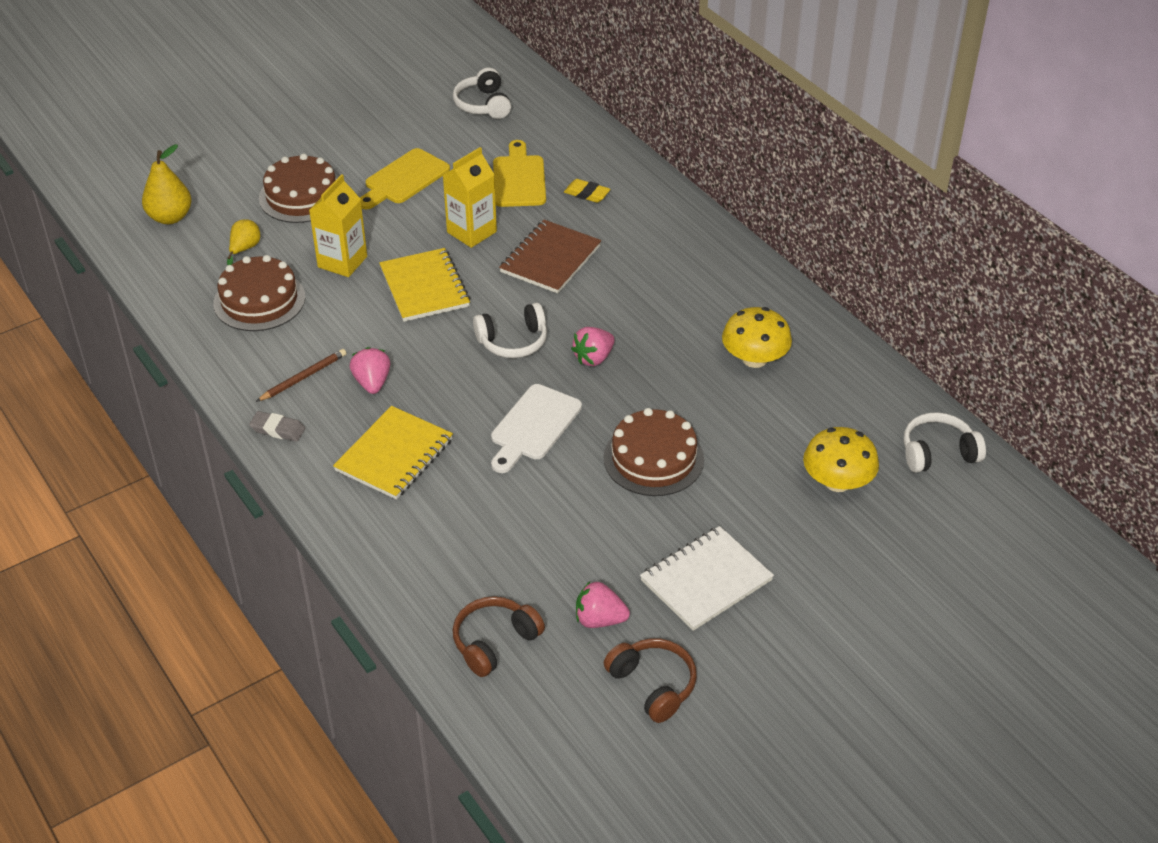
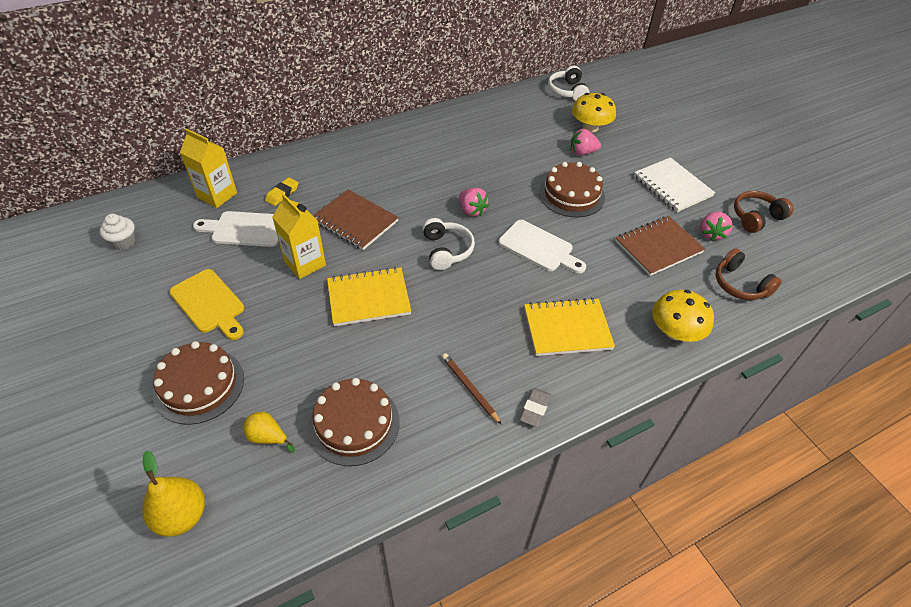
camera: 85 degrees left, 5 degrees up
yellow carton [309,174,367,277] -> yellow carton moved to [180,128,237,208]
yellow notebook [333,406,453,499] -> yellow notebook turned 45 degrees counterclockwise [524,298,615,356]
pink strawberry [350,347,390,394] -> pink strawberry moved to [571,129,601,156]
white headphones [453,68,511,119] -> white cupcake [100,214,136,250]
yellow cutting board [493,140,546,207] -> white cutting board [193,211,279,247]
yellow mushroom [722,307,792,368] -> yellow mushroom moved to [652,290,714,342]
none -> brown notebook [615,216,705,276]

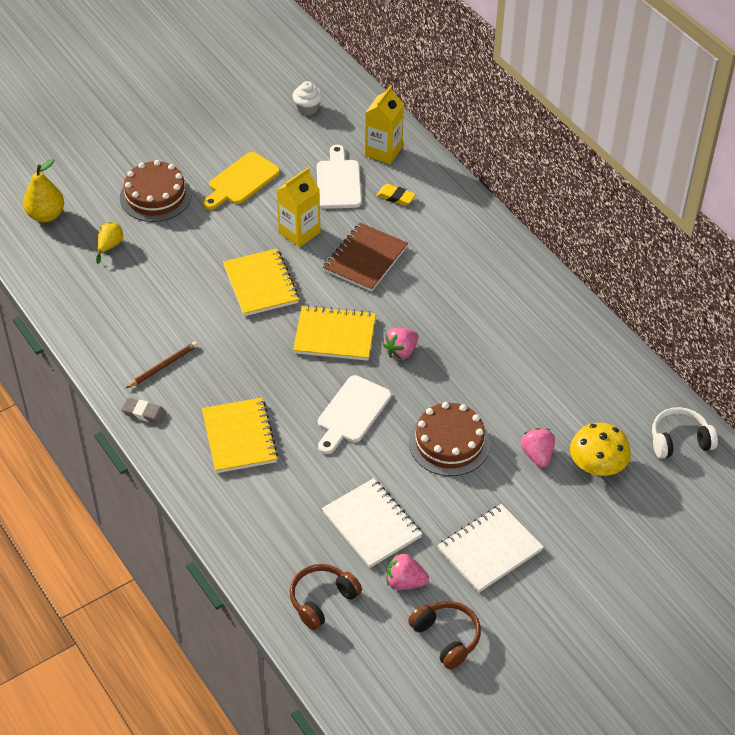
camera: 85 degrees right, 0 degrees up
brown cake [308,378,400,466] -> none
white headphones [423,218,475,270] -> yellow notebook [293,305,376,361]
brown notebook [615,216,705,276] -> white notebook [322,478,422,568]
yellow mushroom [652,290,714,342] -> none

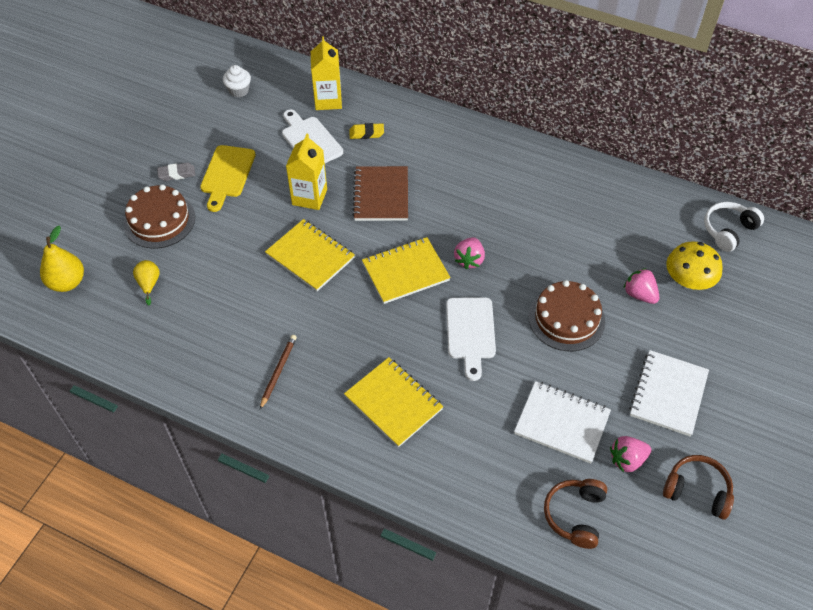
camera: 30 degrees left, 5 degrees up
grey eraser [121,398,167,424] -> grey eraser moved to [157,163,195,181]

